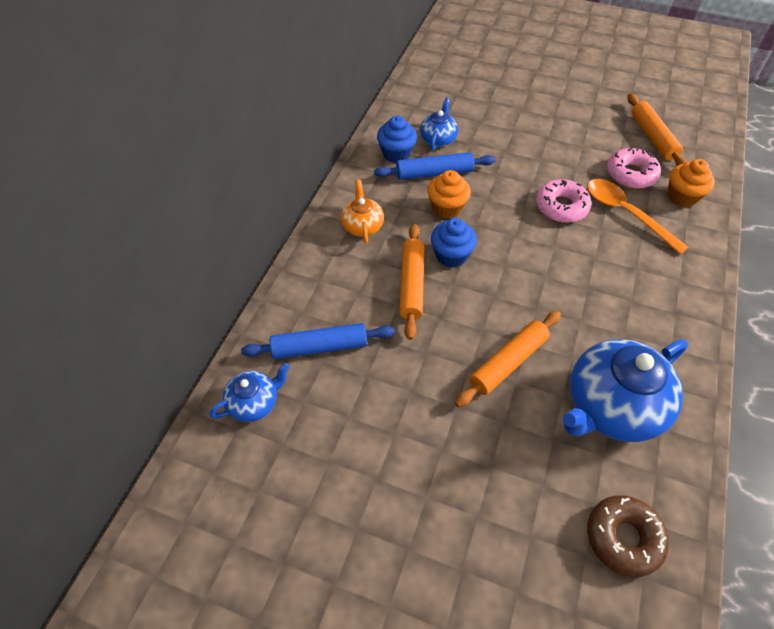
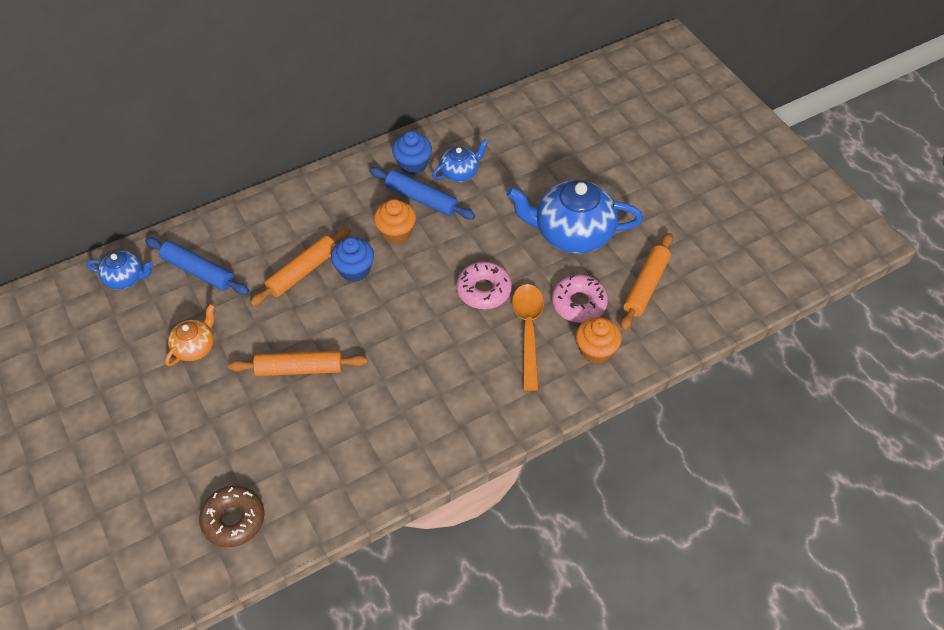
camera: 40 degrees right, 0 degrees up
orange teapot [341,179,384,244] -> orange teapot moved to [165,304,215,366]
blue teapot [563,339,688,442] -> blue teapot moved to [506,180,643,253]

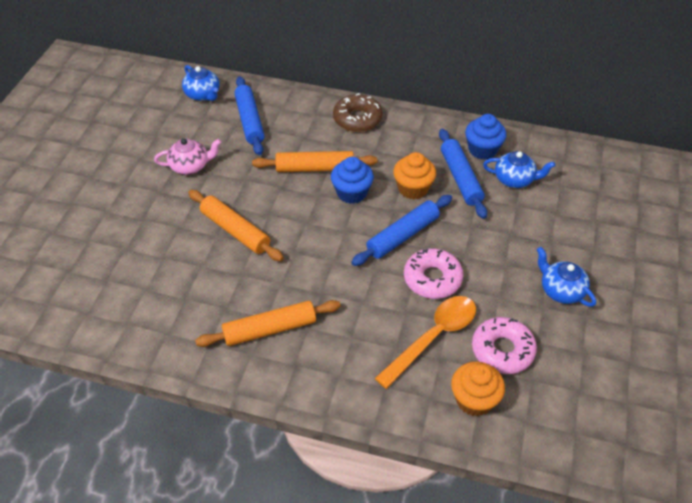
camera: 45 degrees right, 5 degrees down
orange teapot [165,304,215,366] -> pink teapot [154,138,221,175]
brown donut [199,486,264,547] -> brown donut moved to [333,93,382,132]
blue teapot [506,180,643,253] -> blue teapot [537,247,596,307], size x0.51
orange rolling pin [620,233,673,331] -> orange rolling pin moved to [195,300,341,347]
none -> blue rolling pin [351,195,452,266]

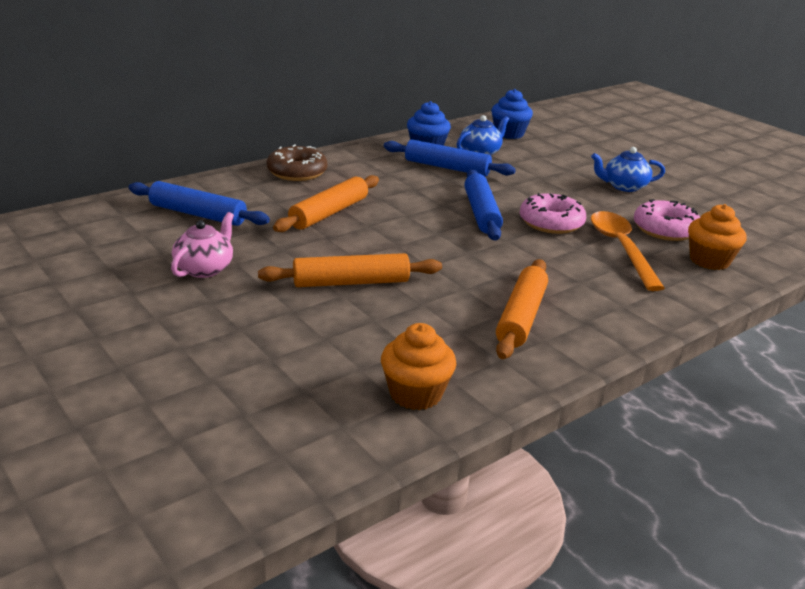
camera: 55 degrees left, 20 degrees down
blue teapot [182,65,219,101] -> none
blue cupcake [331,157,374,204] -> blue cupcake moved to [491,89,533,139]
orange cupcake [393,152,436,199] -> orange cupcake moved to [381,323,456,410]

